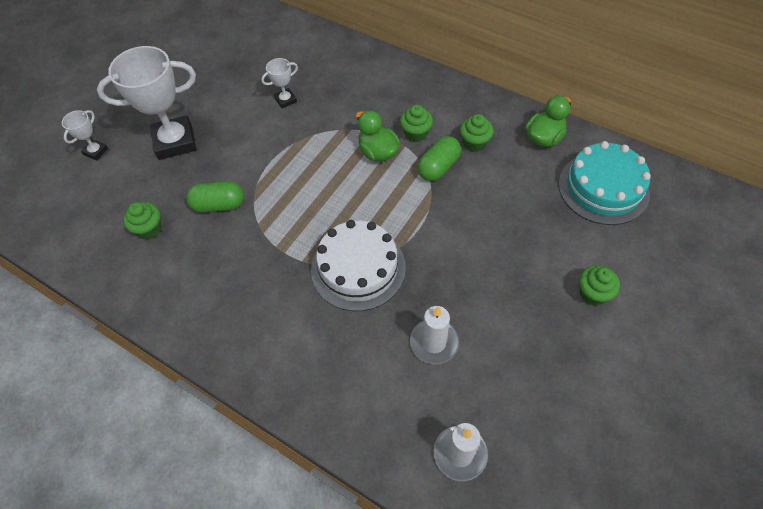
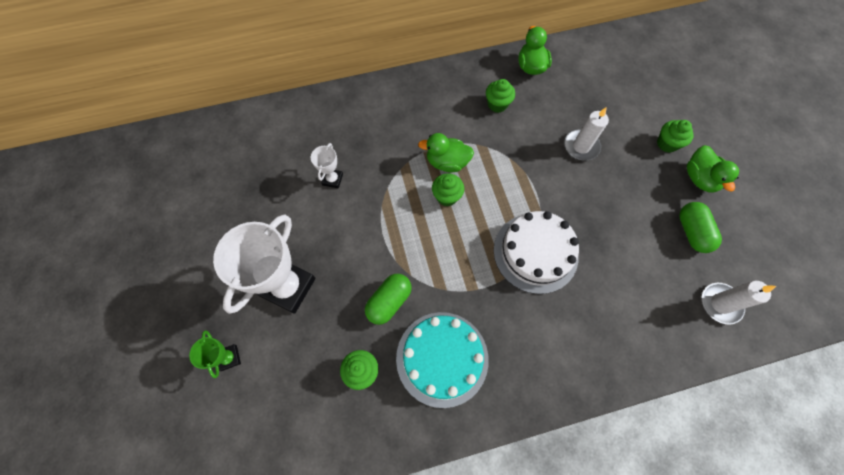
camera: 50 degrees left, 10 degrees up
white trophy [62,110,108,160] -> green trophy [189,331,241,378]
green cupcake [400,105,433,142] -> green cupcake moved to [432,173,464,207]
white candle [410,306,459,364] -> white candle moved to [564,107,609,161]
green capsule [417,136,461,181] -> green capsule moved to [679,202,722,253]
turquoise cake [558,141,651,225] -> turquoise cake moved to [396,312,489,408]
none -> green duck [687,145,739,193]

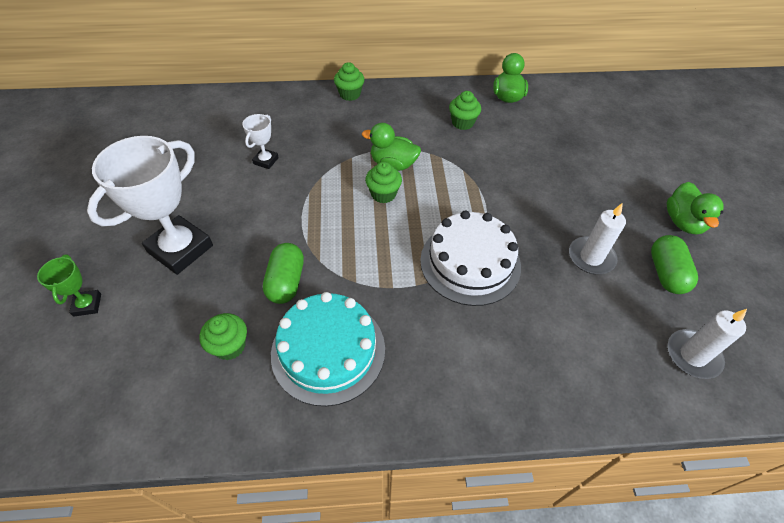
camera: 10 degrees right, 15 degrees down
green capsule [365,274,412,325] -> green capsule turned 45 degrees counterclockwise [263,243,304,304]
white candle [564,107,609,161] -> white candle moved to [569,203,626,274]
green cupcake [657,120,694,153] -> green cupcake moved to [334,62,364,101]

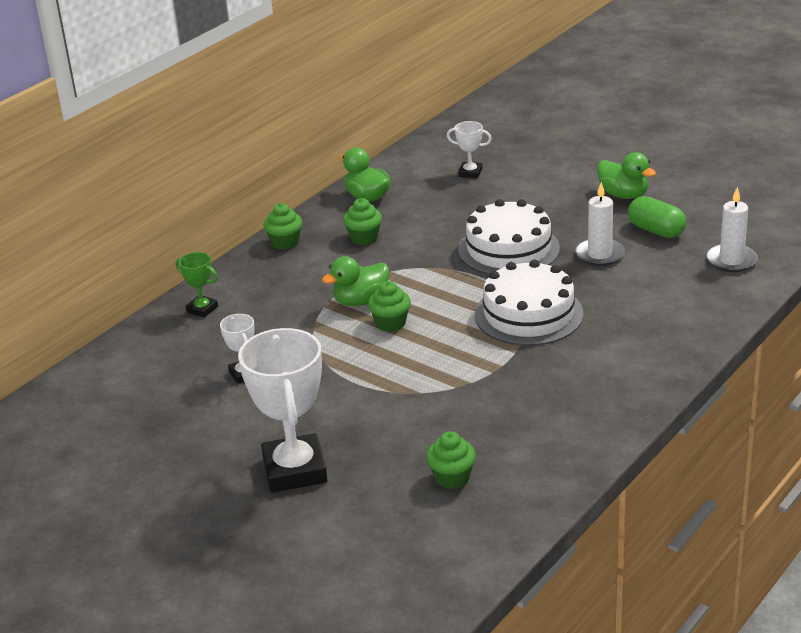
camera: 45 degrees left, 20 degrees down
green trophy [37,254,101,317] -> green trophy moved to [175,252,218,318]
green capsule [263,243,304,304] -> none
turquoise cake [271,292,385,406] -> none
green cupcake [334,62,364,101] -> green cupcake moved to [263,203,302,250]
none -> white trophy [447,121,492,178]
none -> white cake [458,199,560,275]

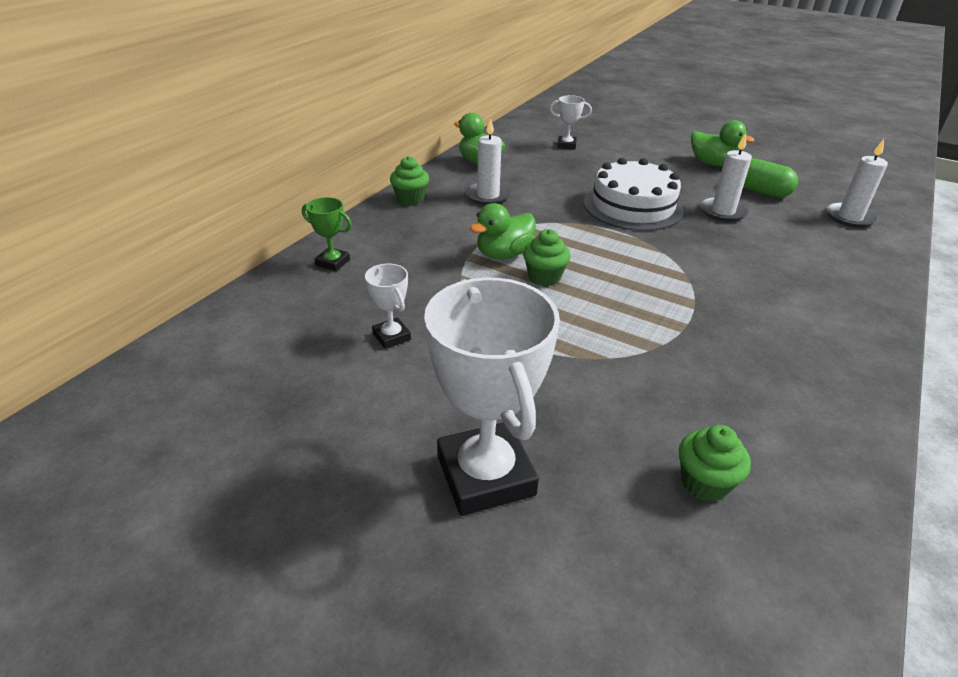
camera: 10 degrees left, 5 degrees up
green cupcake [343,198,382,245] -> white candle [465,118,512,205]
white cake [475,260,583,346] -> none

